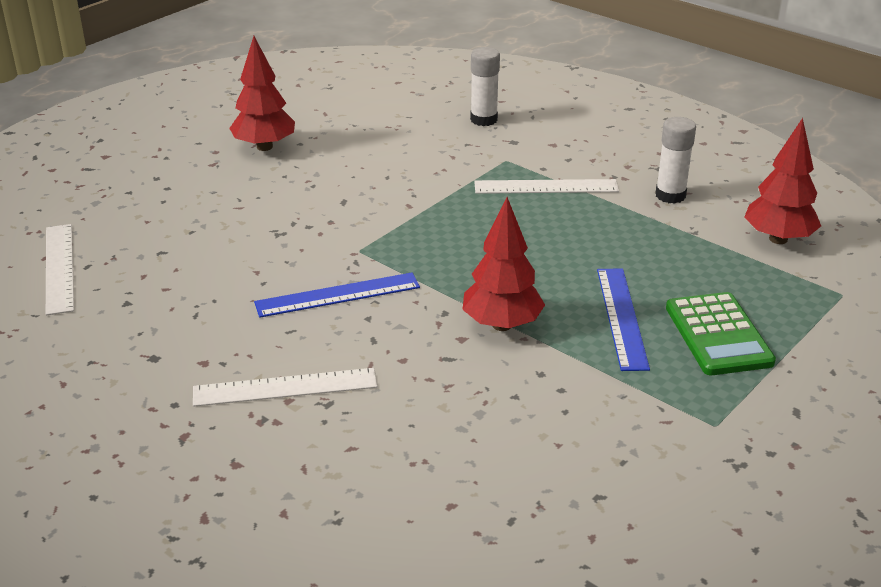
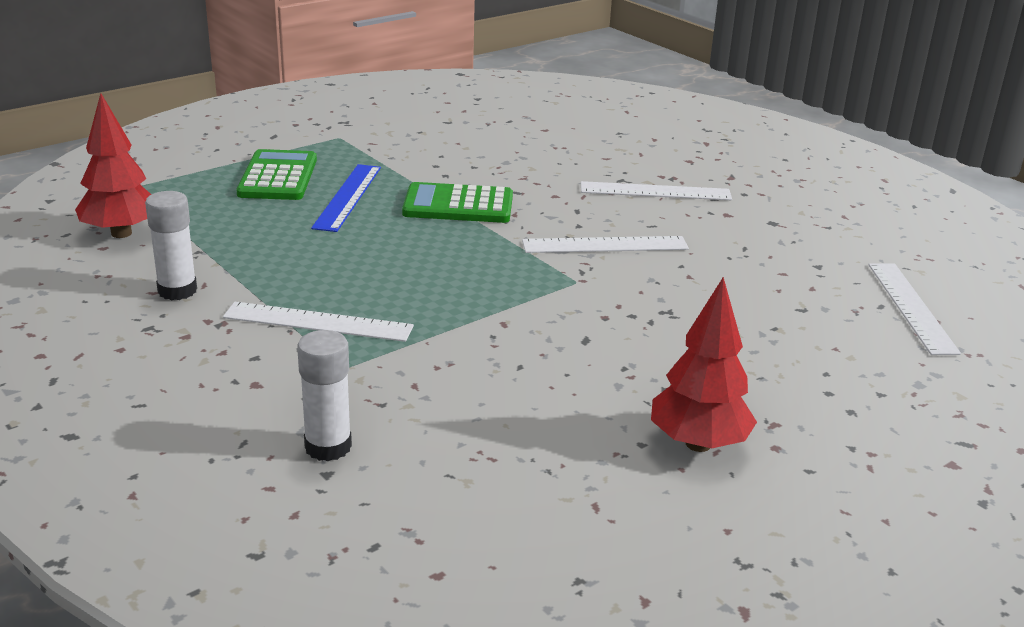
camera: 170 degrees left, 5 degrees down
blue ruler [254,272,420,318] -> white ruler [522,236,689,253]
red tree [462,197,545,331] -> green calculator [402,182,513,223]

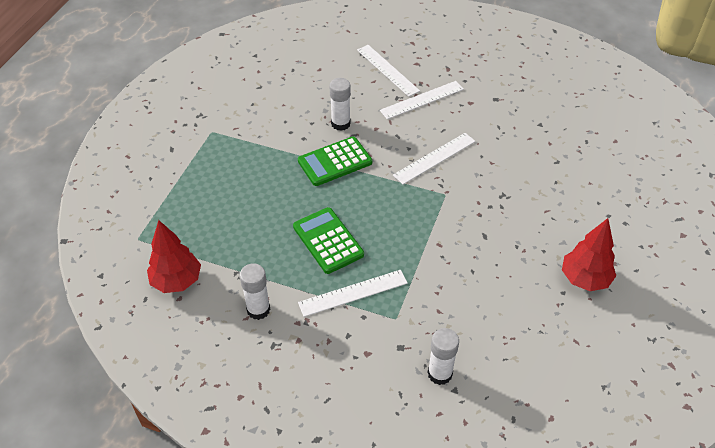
camera: 30 degrees left, 20 degrees up
green calculator [236,149,317,200] -> green calculator moved to [293,207,364,274]
blue ruler [311,164,381,232] -> none
white ruler [868,263,961,355] -> white ruler moved to [357,45,420,97]
none -> white glue stick [330,78,351,131]

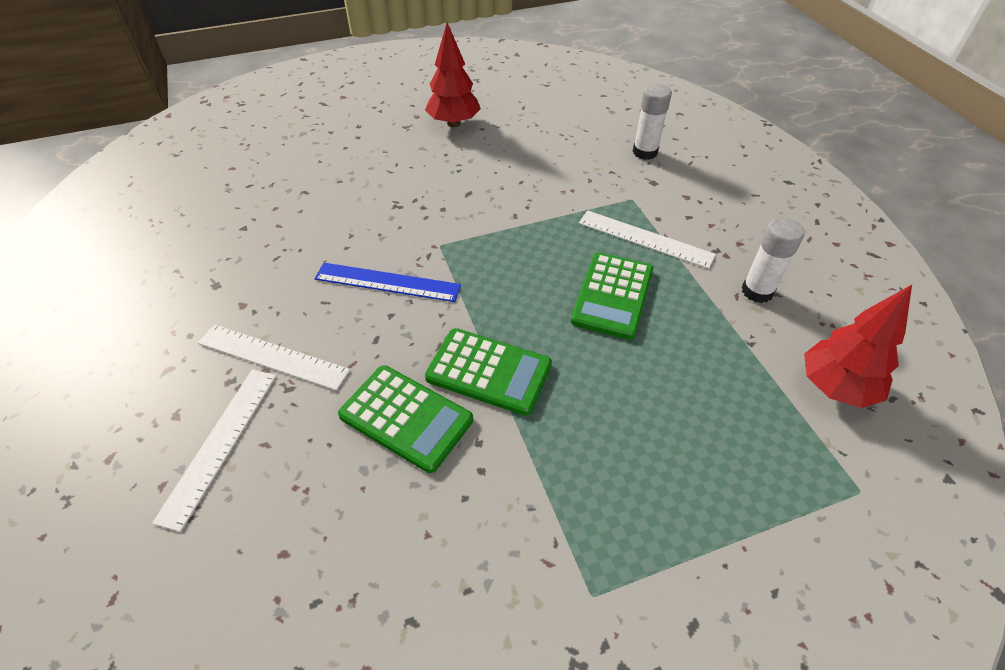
camera: 130 degrees left, 0 degrees up
white glue stick [330,78,351,131] -> green calculator [338,365,473,473]
white ruler [393,133,476,184] -> blue ruler [314,263,461,302]

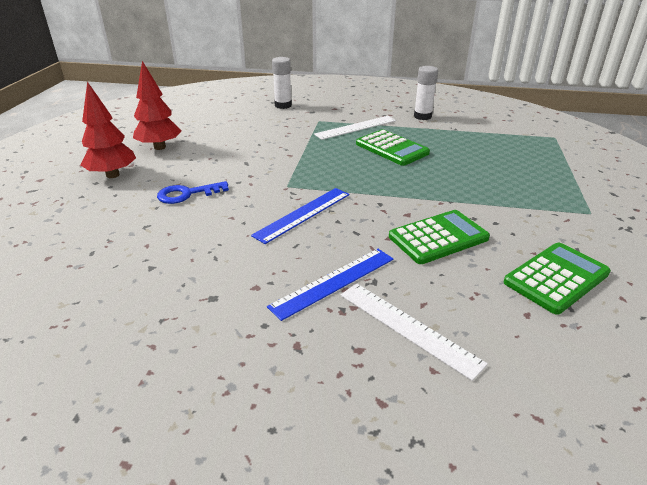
camera: 60 degrees left, 15 degrees down
white ruler [198,325,350,391] -> blue ruler [267,249,394,321]
green calculator [425,328,552,416] -> green calculator moved to [504,243,611,315]
red tree [804,285,912,408] -> red tree moved to [81,81,136,178]
none -> blue key [157,181,229,204]

